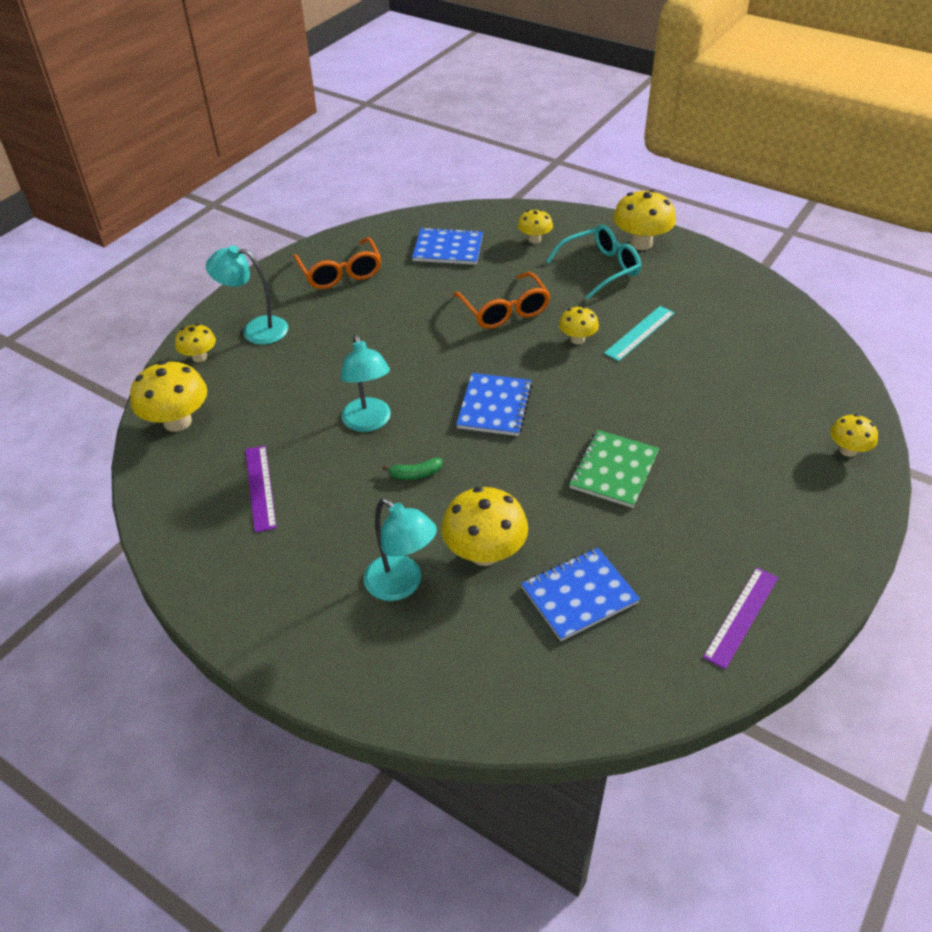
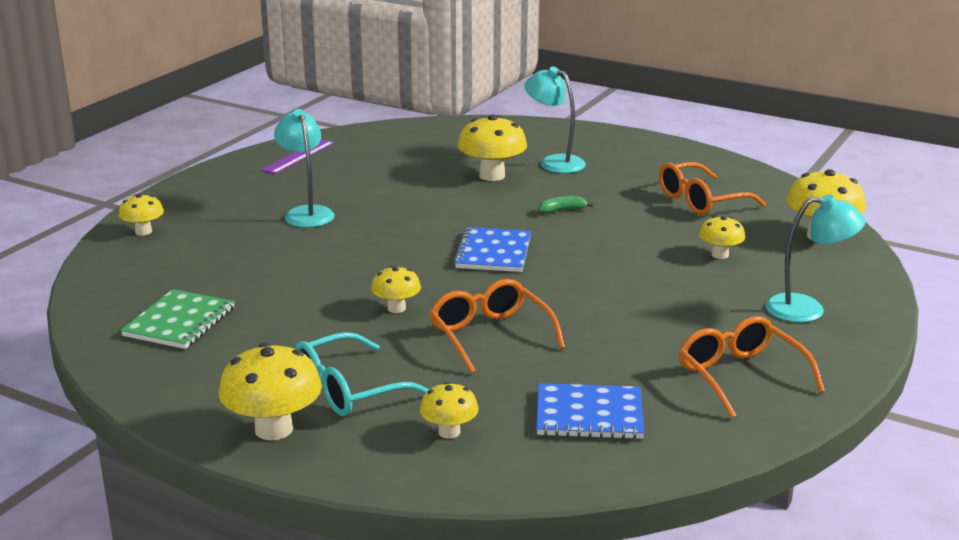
camera: 175 degrees right, 20 degrees down
yellow mushroom [175,324,216,362] -> yellow mushroom moved to [699,216,745,259]
purple ruler [245,446,277,533] -> orange glasses [659,162,766,215]
turquoise lamp [341,335,391,432] -> turquoise lamp moved to [274,109,335,227]
blue notebook [521,548,640,641] -> none
green notebook [569,430,659,508] -> green notebook moved to [120,289,235,349]
turquoise ruler [604,306,675,361] -> none

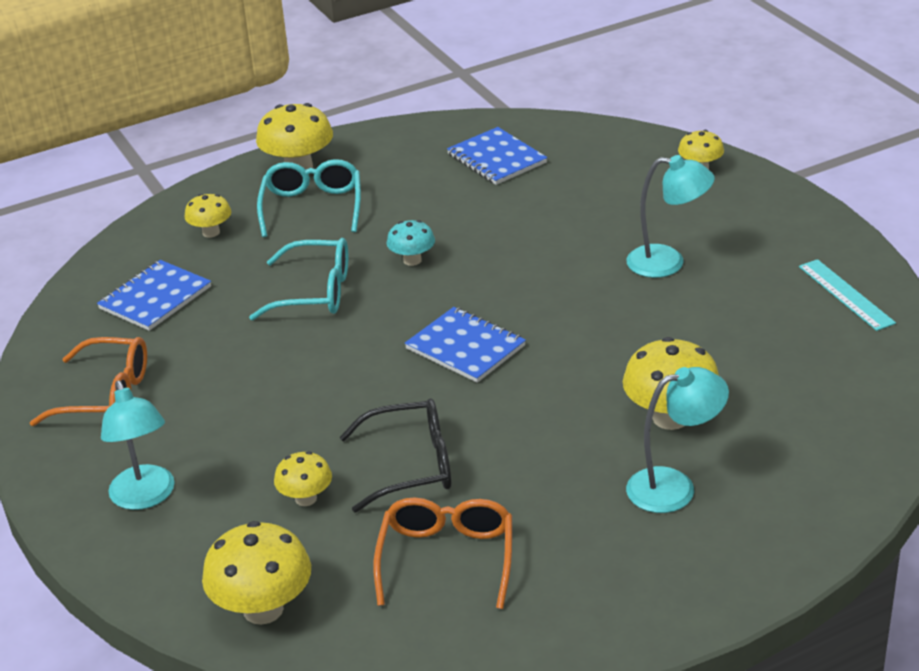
camera: 125 degrees right, 10 degrees up
green notebook [120,289,235,349] -> blue notebook [447,127,547,185]
purple ruler [261,139,335,174] -> turquoise ruler [799,259,896,331]
yellow mushroom [371,266,421,313] -> turquoise mushroom [387,220,435,266]
orange glasses [430,279,565,374] -> turquoise glasses [249,238,348,320]
green banana [539,196,594,214] -> none
turquoise lamp [765,194,866,322] -> turquoise lamp turned 60 degrees counterclockwise [101,380,175,510]
none -> black glasses [340,398,451,513]

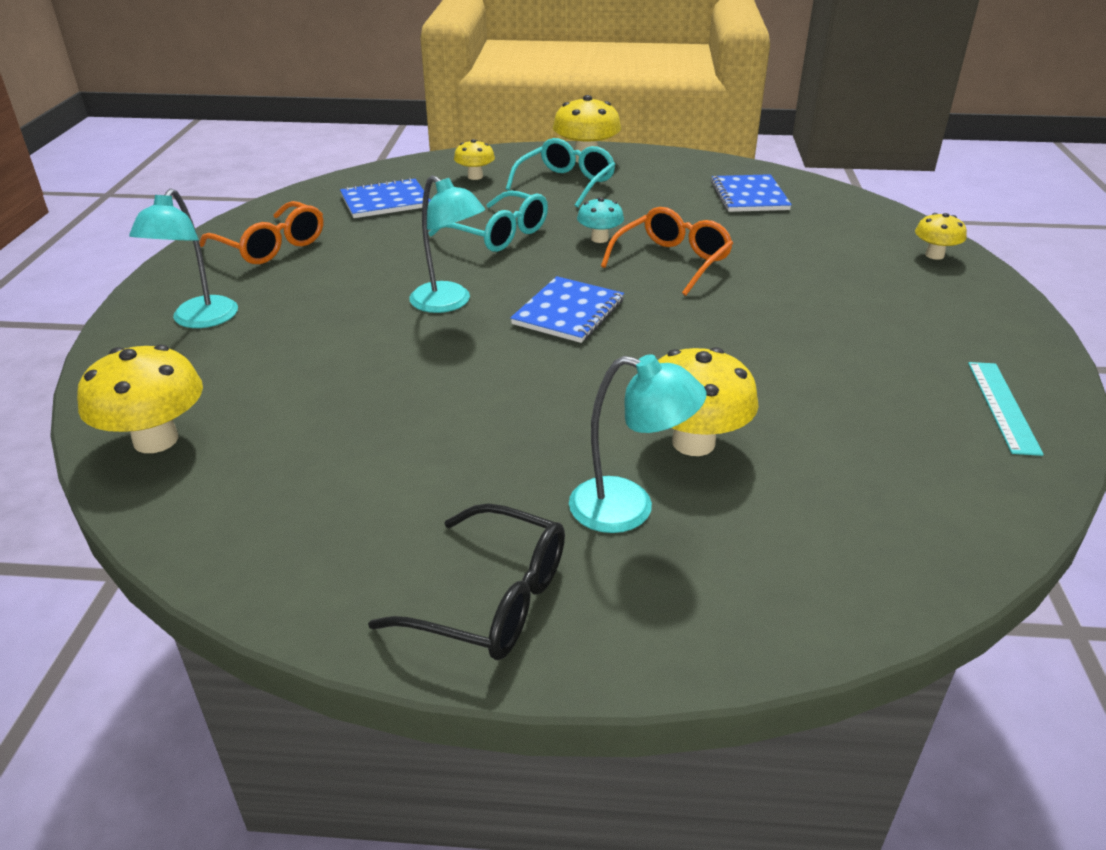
camera: 30 degrees right, 0 degrees up
yellow mushroom [274,451,332,506] -> none
black glasses [340,398,451,513] -> black glasses moved to [368,503,565,660]
orange glasses [373,497,512,609] -> orange glasses moved to [601,207,733,296]
blue notebook [405,307,526,383] -> blue notebook turned 45 degrees clockwise [510,276,624,343]
turquoise lamp [627,155,715,278] -> turquoise lamp moved to [409,175,485,313]

